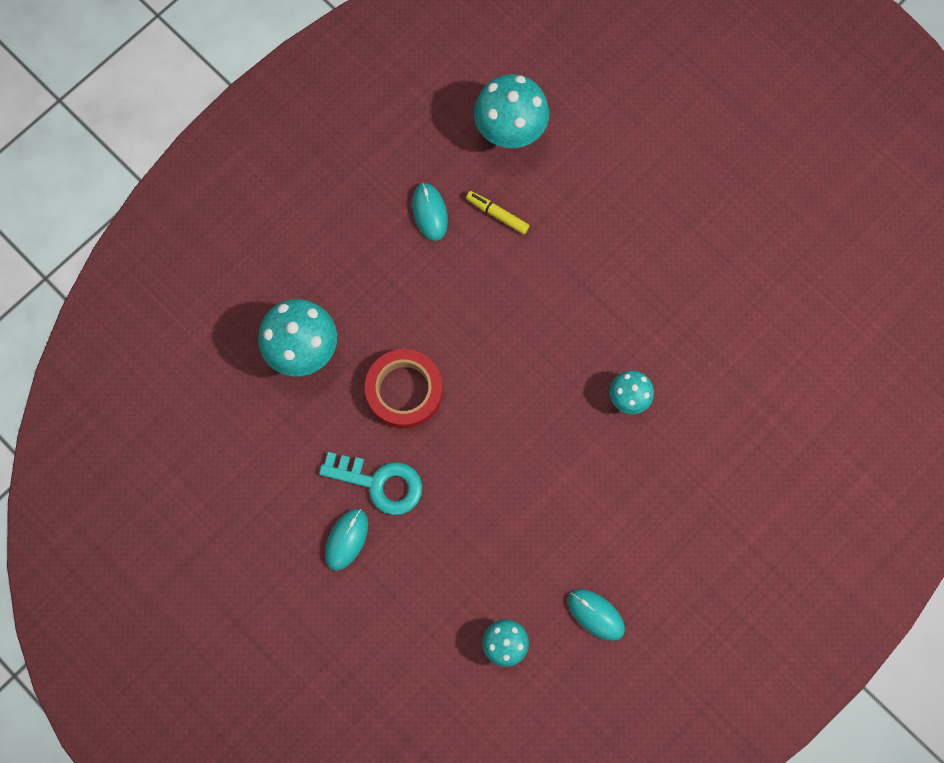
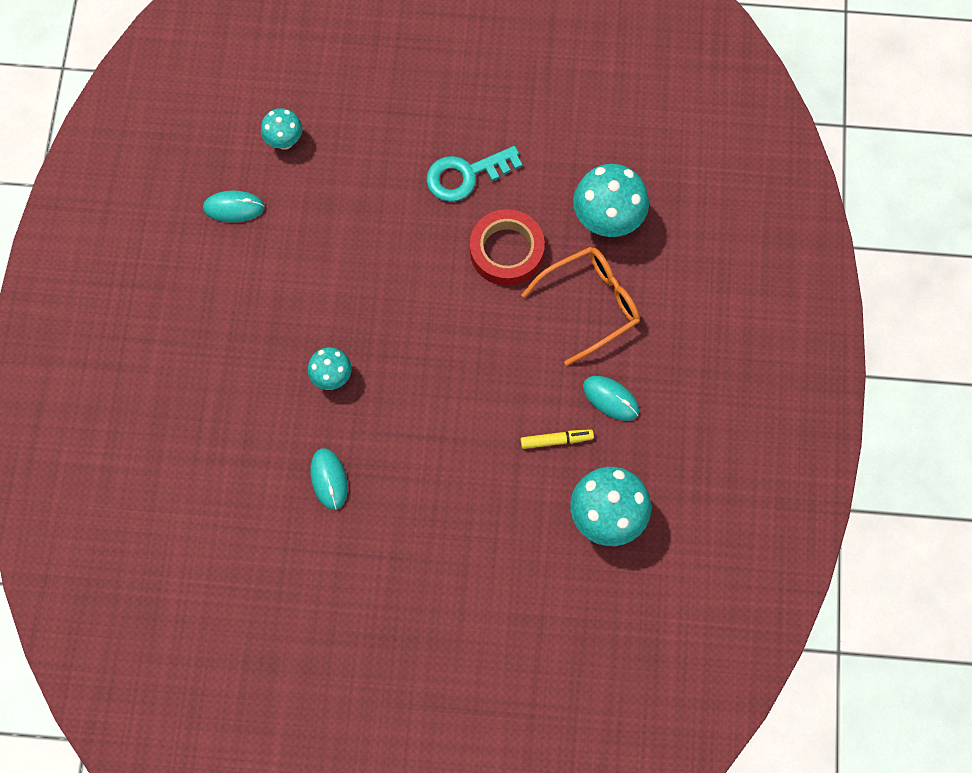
camera: 140 degrees right, 5 degrees down
turquoise mouse [325,509,368,571] -> turquoise mouse moved to [310,448,348,510]
none -> orange glasses [522,247,640,366]

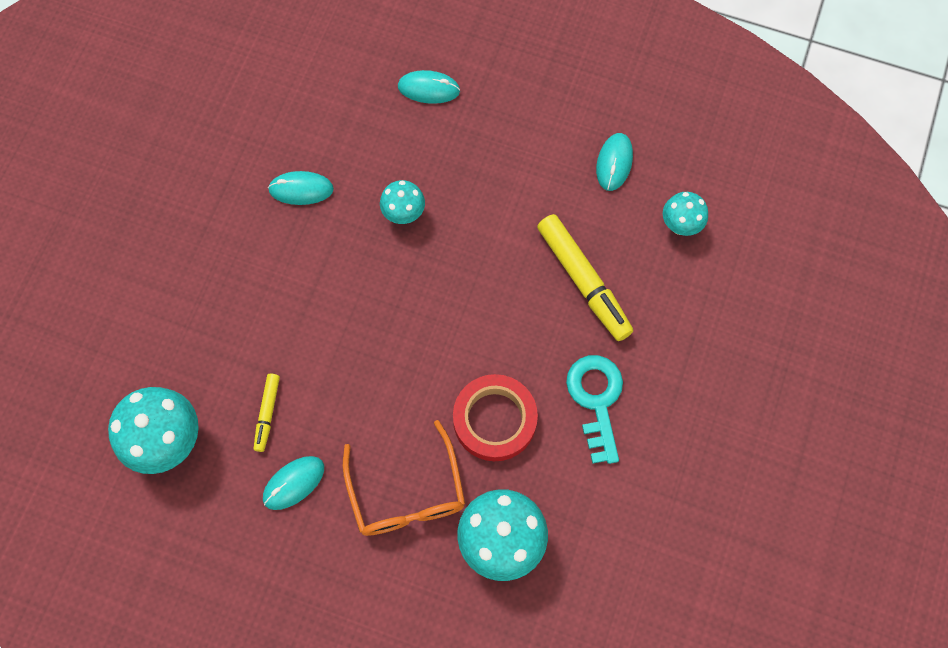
camera: 105 degrees right, 0 degrees up
none -> turquoise mouse [398,70,460,104]
none -> yellow marker [537,214,633,341]

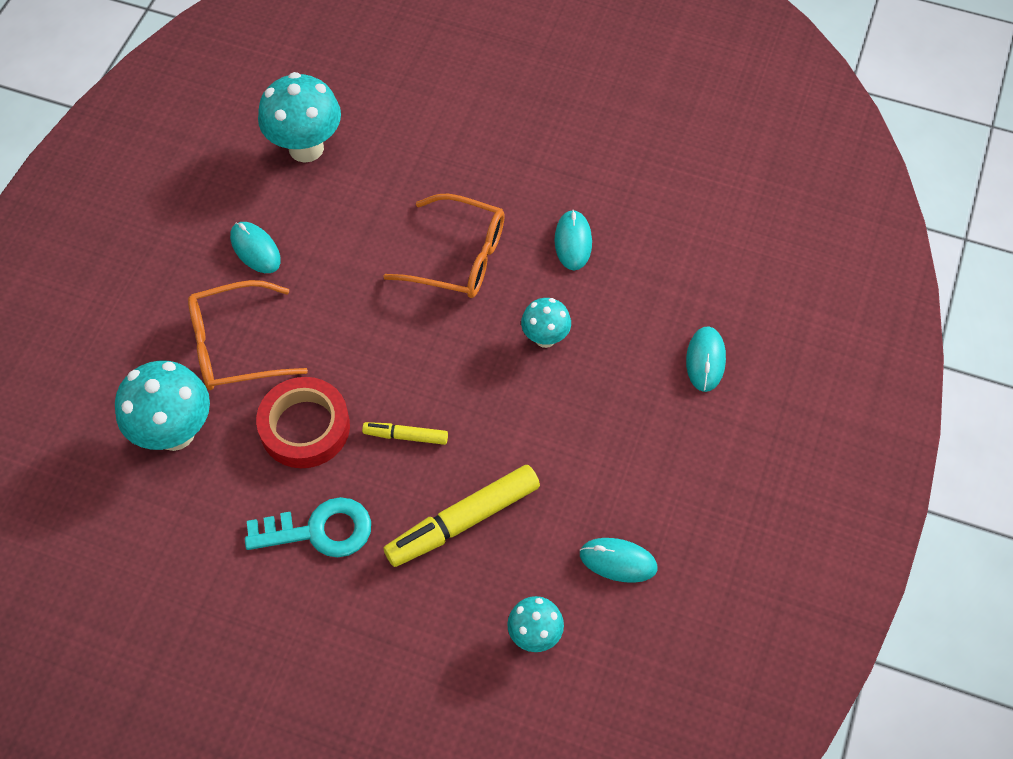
camera: 90 degrees right, 10 degrees down
yellow marker [254,374,280,452] -> yellow marker moved to [362,422,448,445]
none -> orange glasses [383,194,505,298]

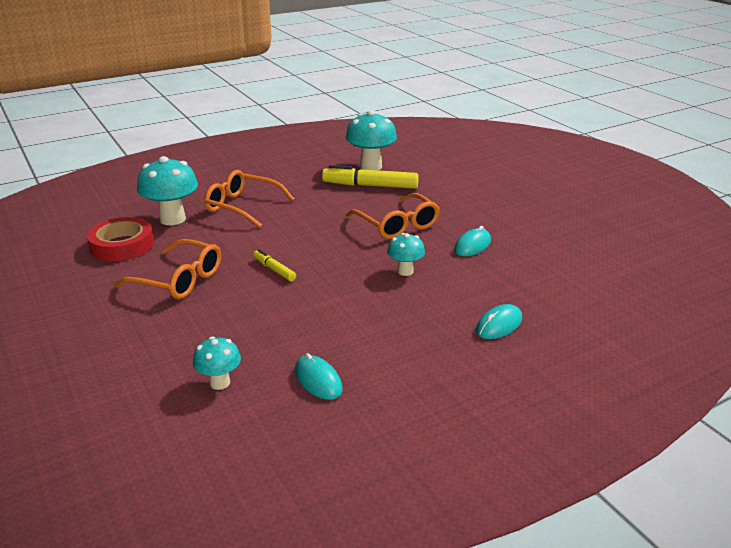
camera: 40 degrees right, 30 degrees down
turquoise mouse [230,222,281,273] -> none
turquoise key [245,497,371,557] -> orange glasses [114,239,221,299]
red tape [256,377,350,468] -> red tape moved to [87,217,154,261]
yellow marker [384,465,540,567] -> yellow marker moved to [322,165,419,189]

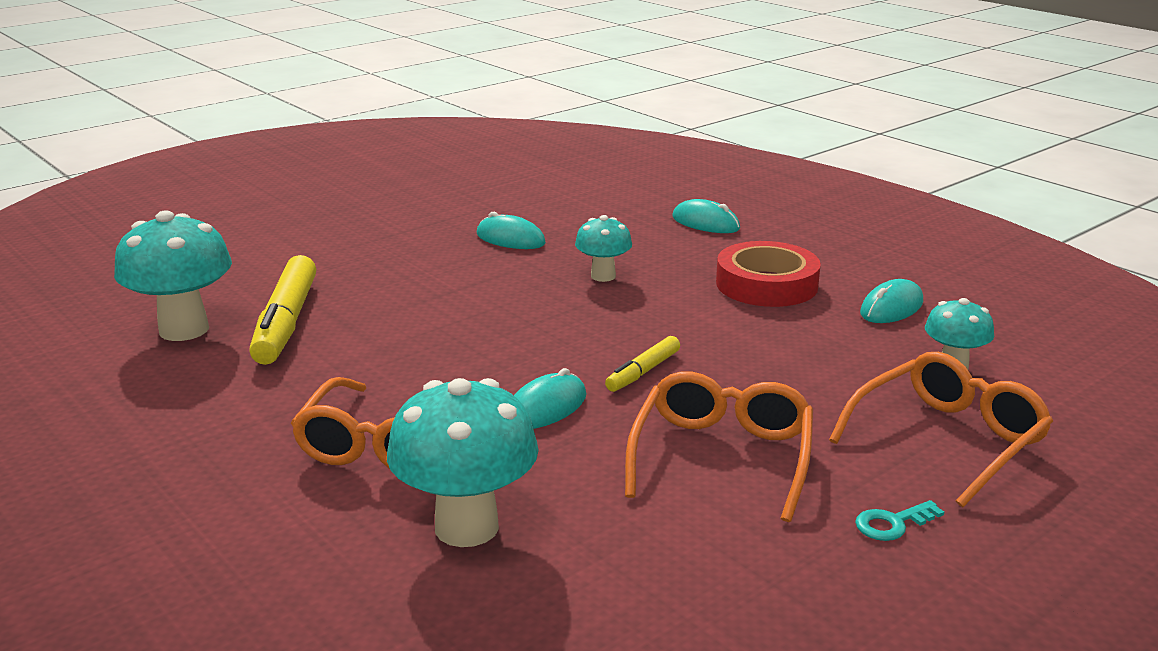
camera: 100 degrees left, 5 degrees down
red tape [87,217,154,261] -> red tape moved to [716,241,821,307]
orange glasses [346,193,440,239] -> orange glasses moved to [829,352,1053,508]
none -> turquoise mouse [514,368,587,429]
none -> turquoise key [855,500,944,541]

